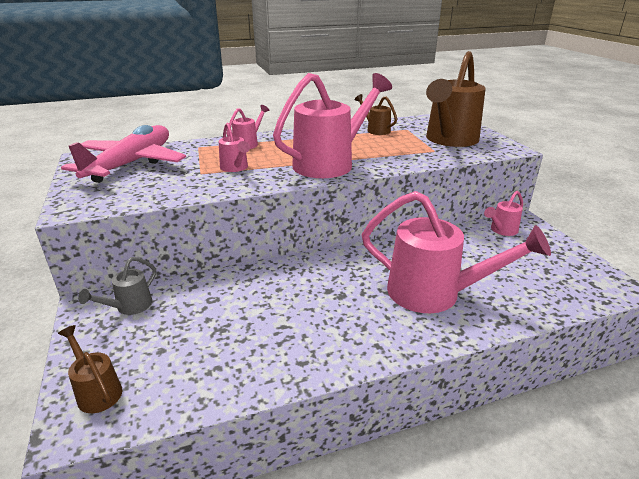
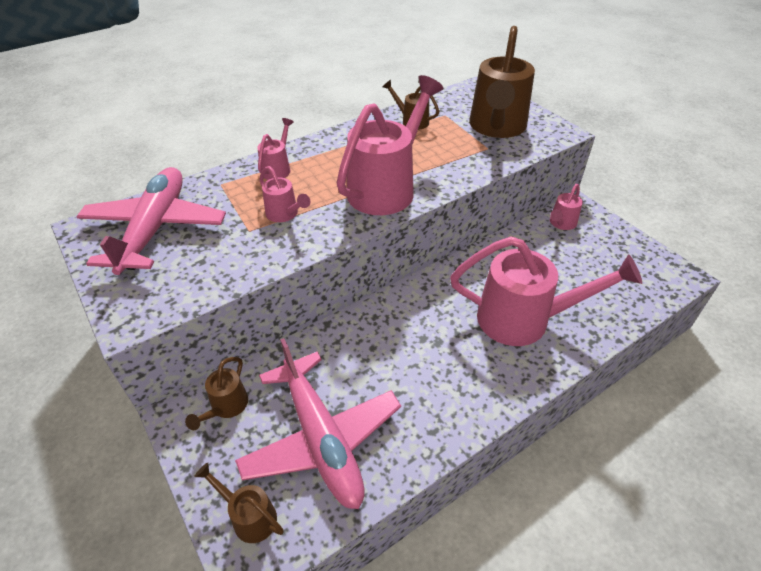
camera: 15 degrees left, 15 degrees up
grey watering can [78,257,156,315] -> brown watering can [185,357,248,430]
none -> pink plane [235,338,401,509]

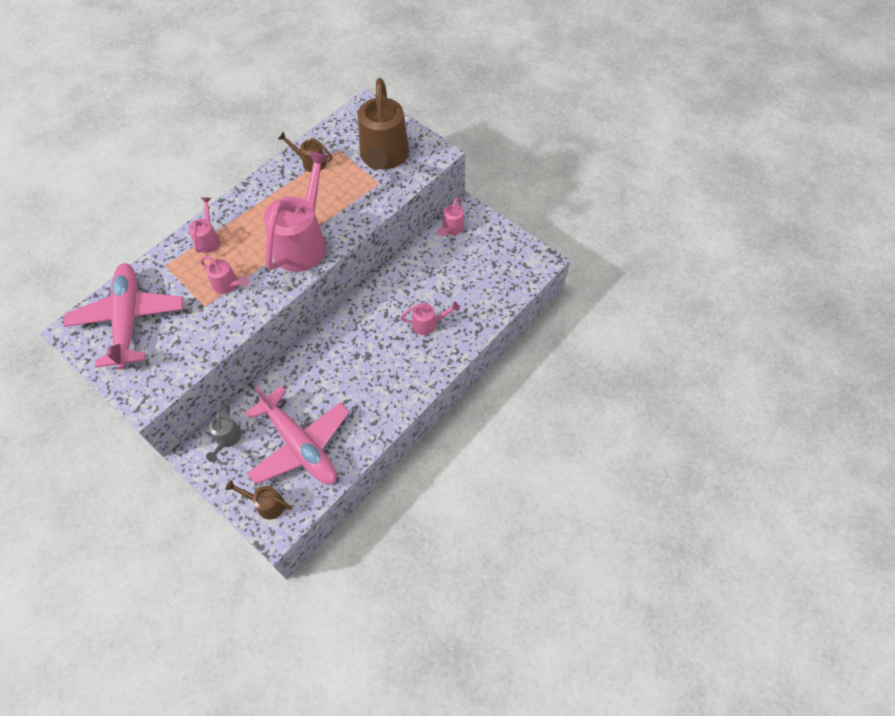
camera: 15 degrees left, 15 degrees up
brown watering can [185,357,248,430] -> grey watering can [206,404,241,462]
pink watering can [450,236,642,346] -> pink watering can [400,302,460,335], size x0.47

